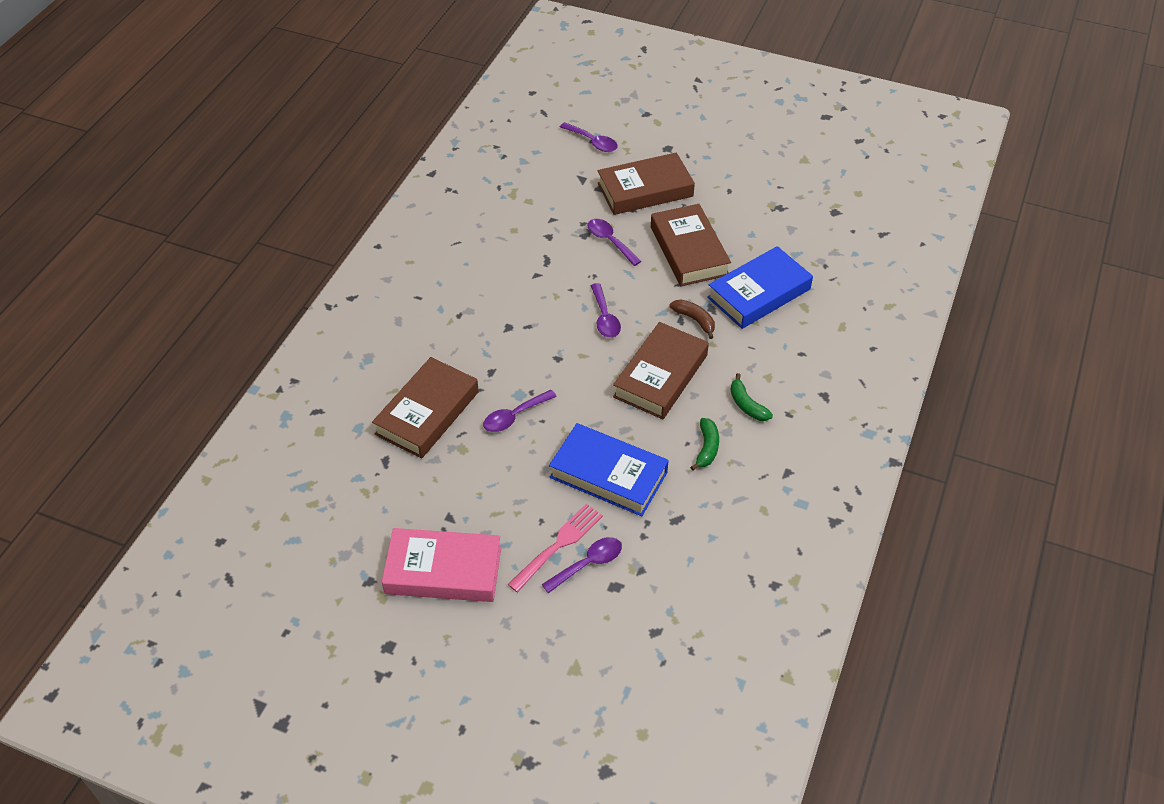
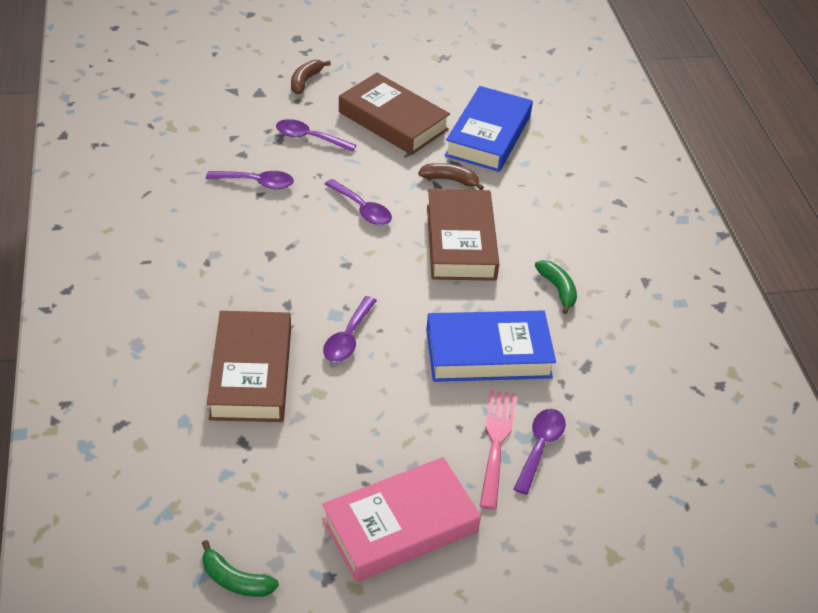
camera: 35 degrees left, 5 degrees down
purple spoon [560,122,618,152] -> purple spoon moved to [206,171,294,189]
brown book [597,152,695,215] -> brown banana [291,60,331,94]
green banana [731,373,773,421] -> green banana moved to [202,540,279,597]

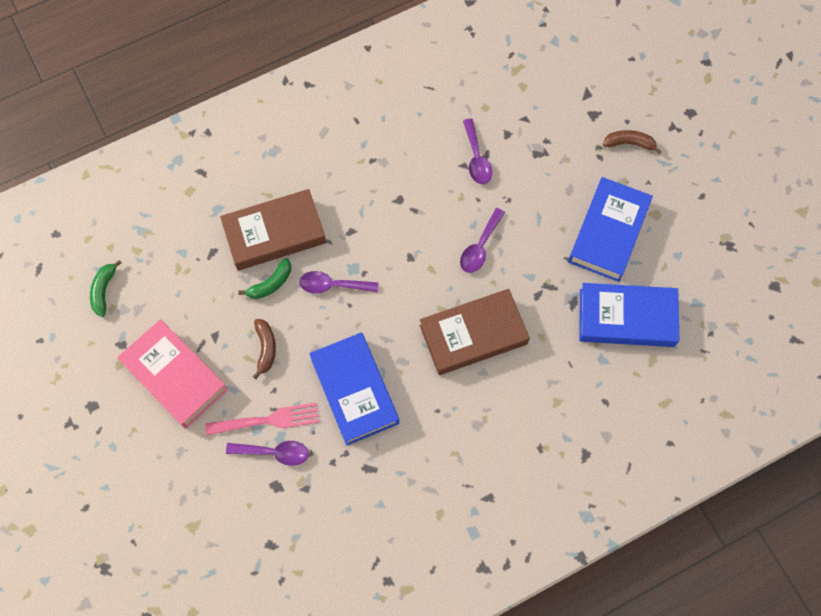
camera: 75 degrees right, 25 degrees up
purple spoon [276,119,356,152] -> none
brown book [339,73,450,155] -> blue book [568,177,653,282]
brown banana [418,163,484,190] -> brown banana moved to [253,319,276,379]
green banana [535,260,577,314] -> green banana moved to [238,258,291,299]

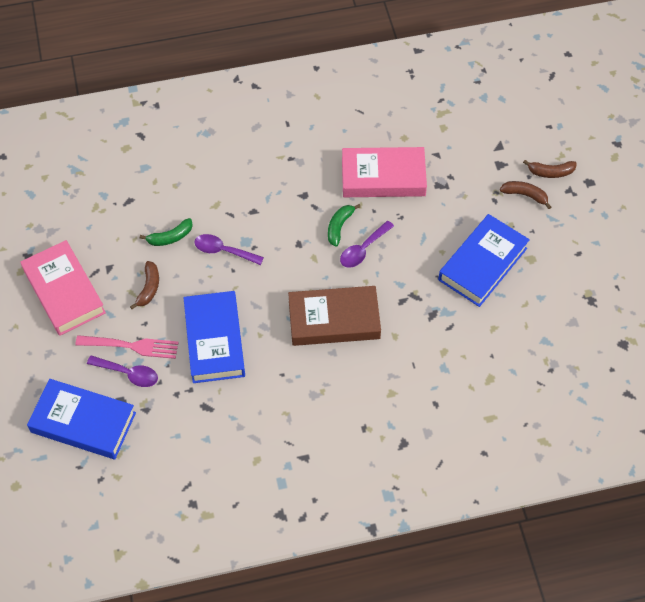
camera: 15 degrees right, 10 degrees down
green banana [90,260,122,317] -> green banana moved to [328,204,360,247]
brown book [220,189,326,271] -> none
purple spoon [463,118,492,184] -> pink book [342,147,427,197]
blue book [579,283,679,347] -> blue book moved to [27,379,136,459]
none -> brown banana [523,160,577,178]

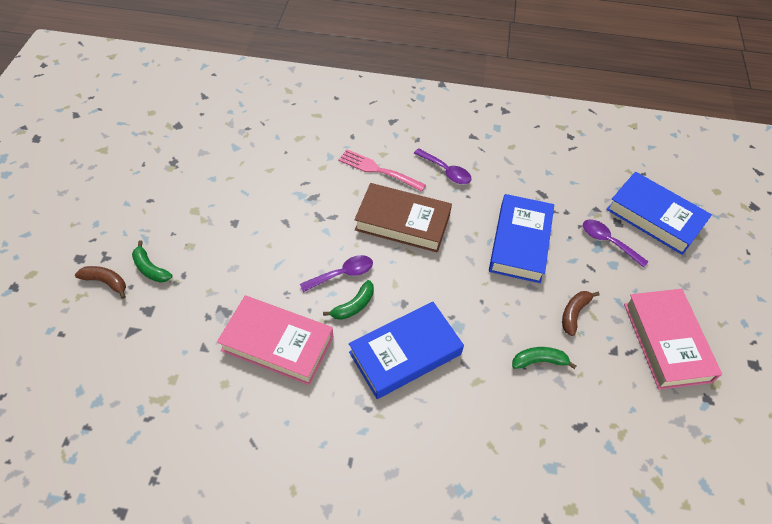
camera: 160 degrees left, 5 degrees down
pink fork [75,335,179,359] -> pink fork moved to [338,149,426,192]
purple spoon [194,234,264,265] -> purple spoon moved to [414,148,471,184]
blue book [438,214,530,307] -> blue book moved to [349,302,464,399]
brown banana [500,181,551,209] -> green banana [132,240,172,283]

